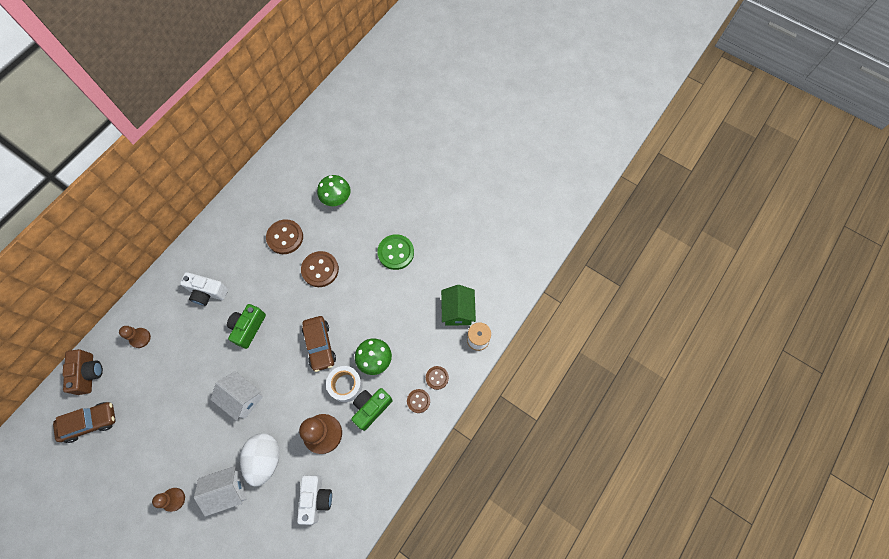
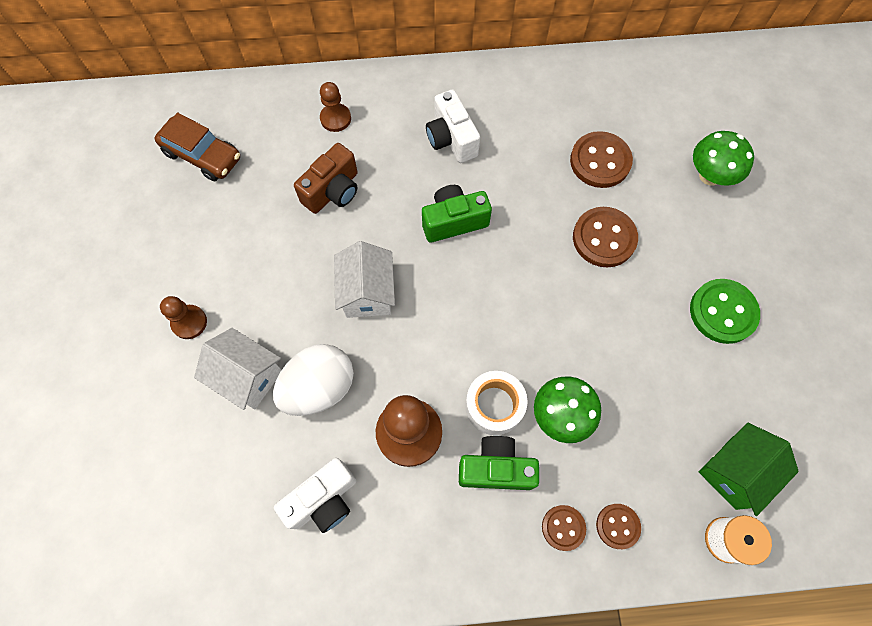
camera: 50 degrees right, 0 degrees up
brown camera [63,349,103,395] -> brown camera moved to [294,143,358,214]
brown car [302,316,336,372] -> none

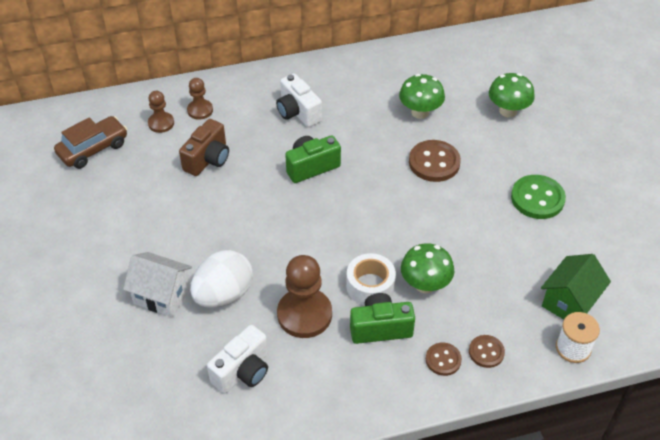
camera: 10 degrees left, 20 degrees down
brown car [154,112,240,181] -> brown car turned 60 degrees counterclockwise [54,116,127,169]
brown pawn [160,296,207,339] -> brown pawn moved to [148,91,174,133]
white house [334,241,395,318] -> none
brown button [570,131,633,188] -> green mushroom [399,74,445,119]

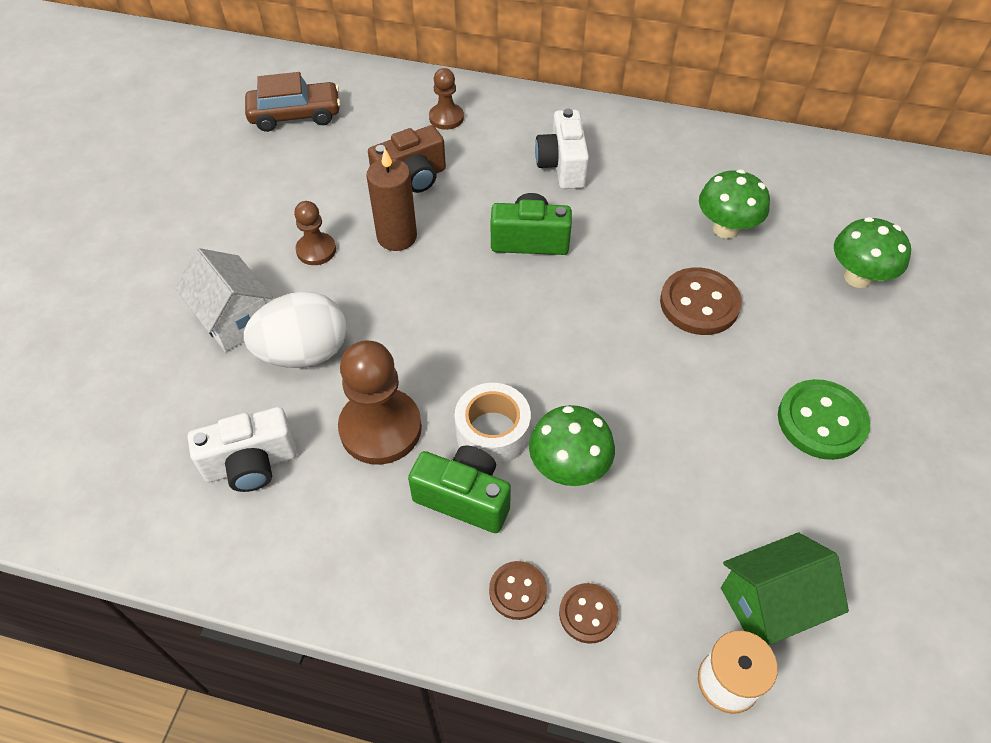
camera: 30 degrees right, 5 degrees up
brown pawn [148,91,174,133] -> brown pawn moved to [294,201,336,265]
none -> brown candle [367,149,417,251]

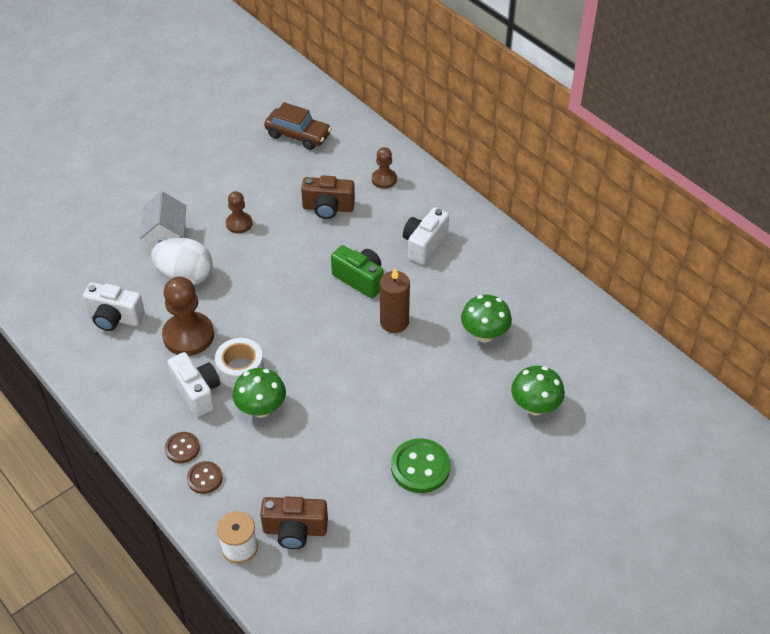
camera: 35 degrees right, 5 degrees down
brown candle [367,149,417,251] -> brown candle moved to [380,268,410,333]
green camera [408,445,511,533] -> white camera [168,352,220,417]
brown button [660,267,742,335] -> none
green house [721,533,849,645] -> brown camera [260,497,328,549]

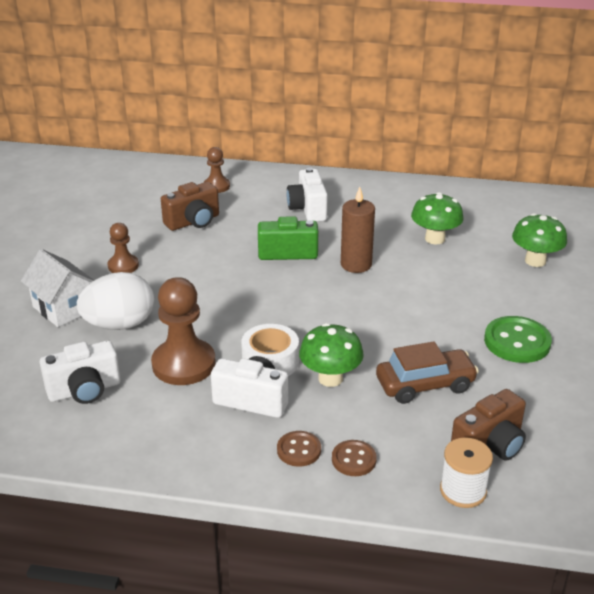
camera: 40 degrees left, 15 degrees down
brown car [264,102,332,150] -> brown car moved to [376,341,479,404]

